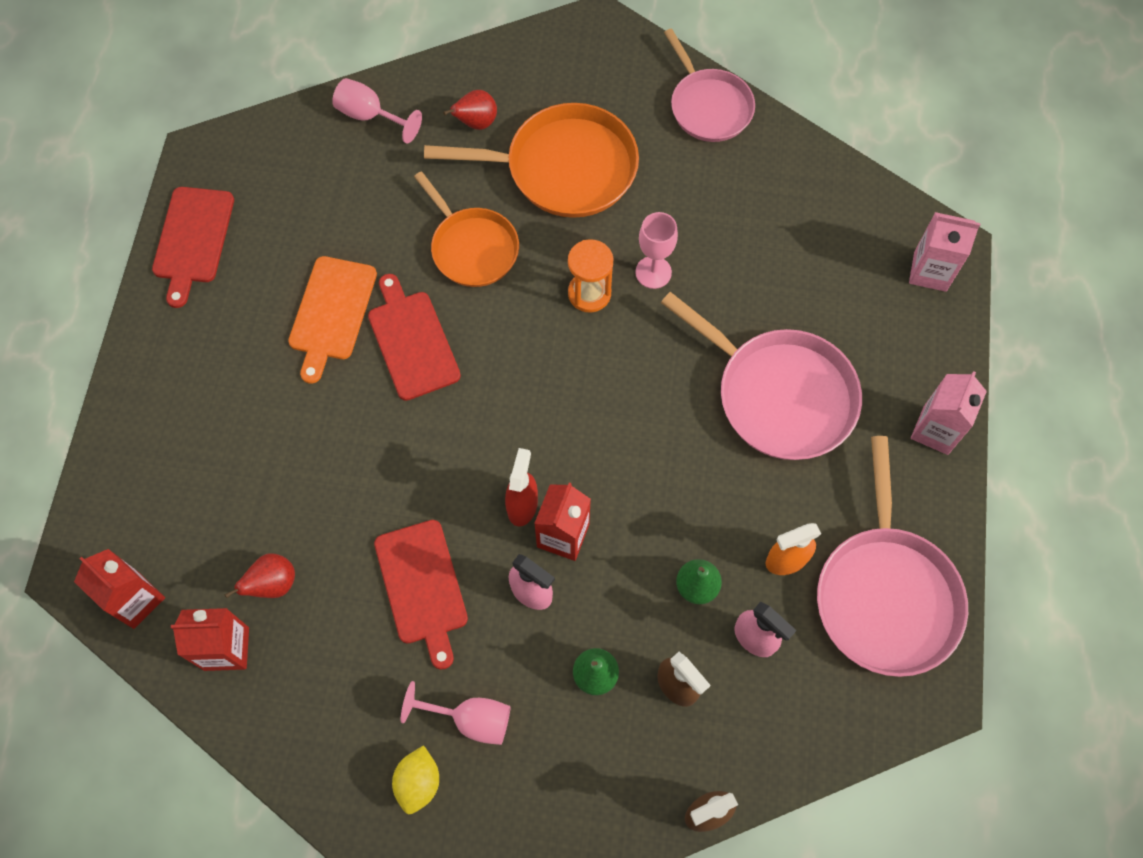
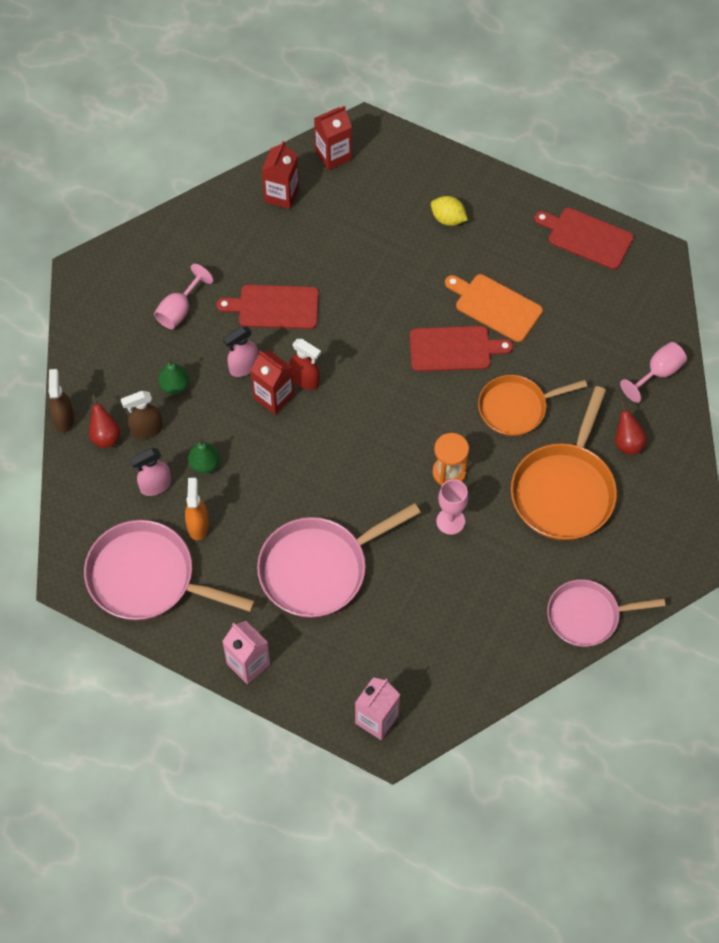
camera: 110 degrees right, 5 degrees down
red pear [225,553,295,598] -> red pear moved to [89,395,120,448]
yellow lemon [392,745,439,814] -> yellow lemon moved to [431,196,468,226]

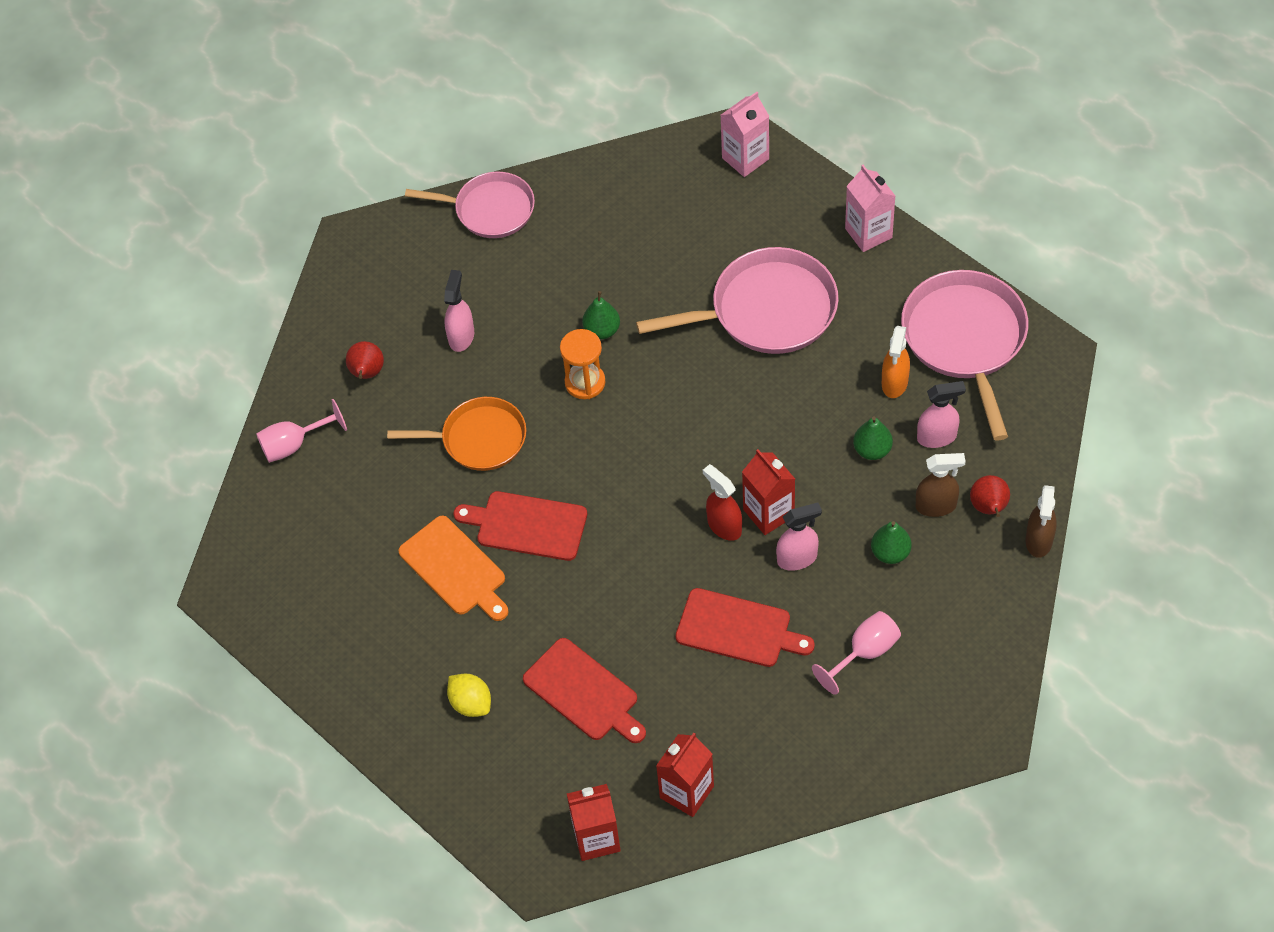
camera: 160 degrees left, 5 degrees down
pink pan [84,520,255,620] -> pink pan turned 135 degrees counterclockwise [901,270,1028,441]
pink goblet [436,479,468,535] -> green pear [582,291,620,339]
orange pan [511,386,617,540] -> pink spray bottle [444,270,474,352]
red cutting board [534,208,633,270] -> red cutting board moved to [523,638,646,743]

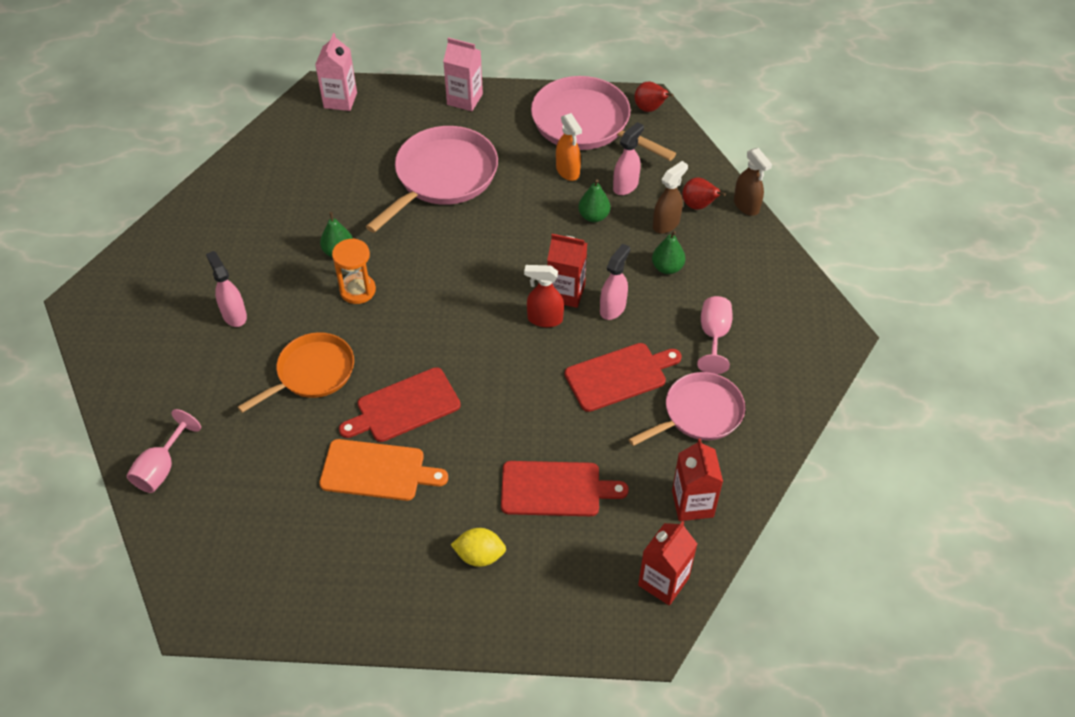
camera: 45 degrees left, 5 degrees down
red pear [346,341,384,379] -> red pear moved to [634,82,673,112]
pink pan [405,172,535,238] -> pink pan moved to [629,372,745,446]

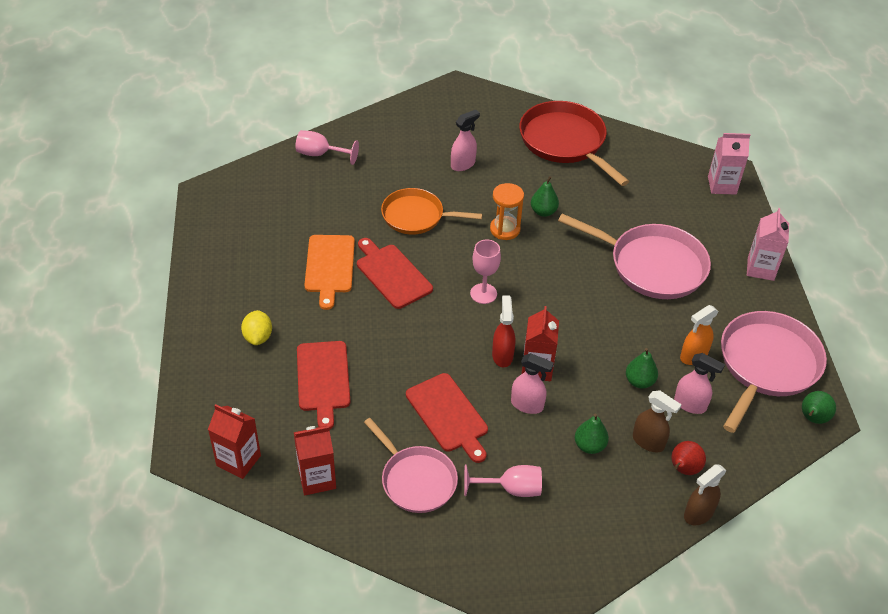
camera: 80 degrees right, 5 degrees down
orange pan [238,332,354,413] -> orange pan turned 150 degrees clockwise [381,188,483,235]
red pear [634,82,673,112] -> green pear [802,391,836,424]
none -> pink goblet [470,239,501,304]
none -> red pan [519,101,629,186]

